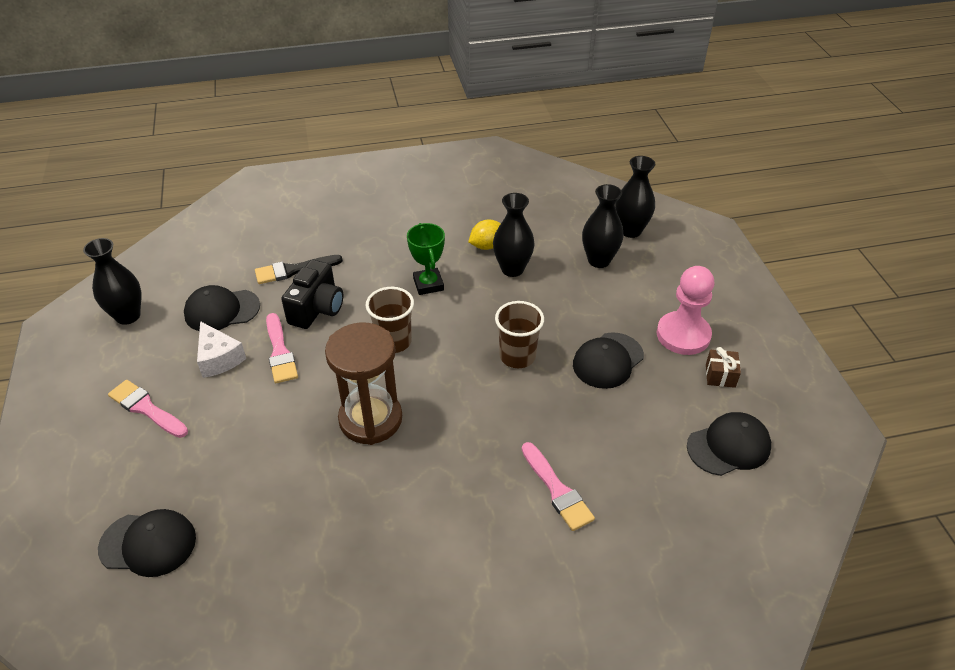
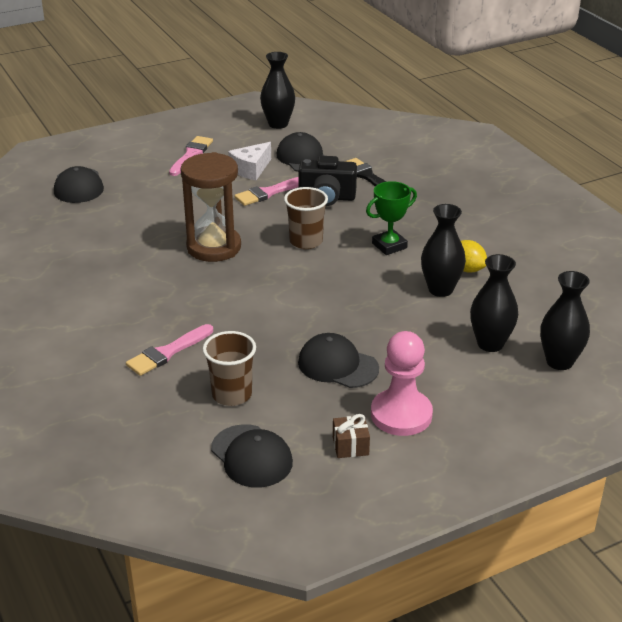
camera: 75 degrees right, 10 degrees down
brown cup [495,301,544,368] -> brown cup moved to [203,331,256,406]

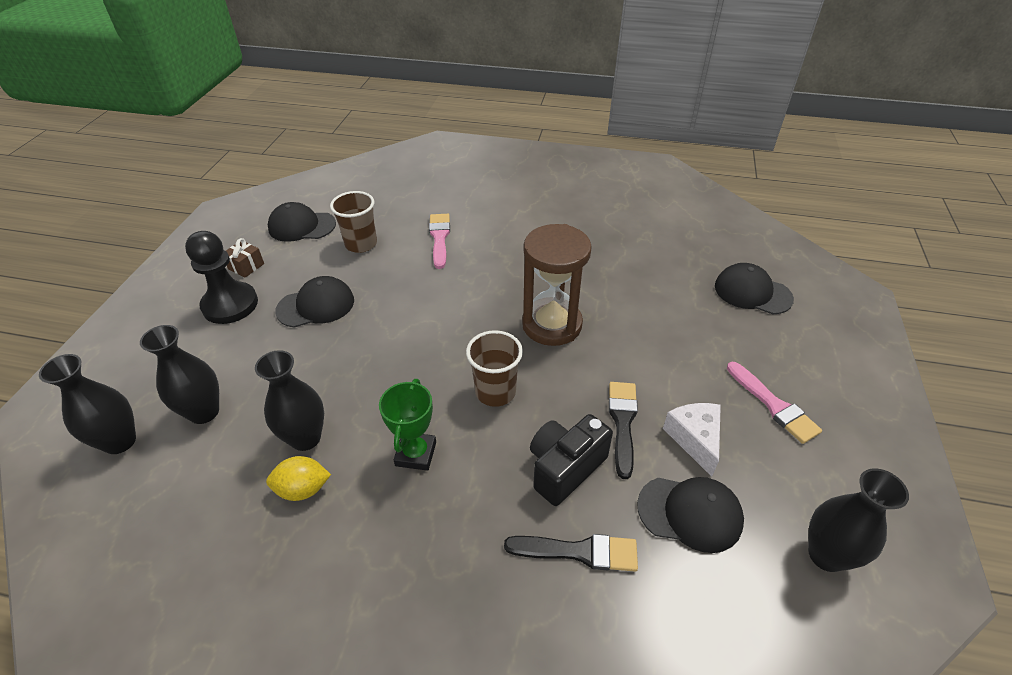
camera: 130 degrees right, 10 degrees up
pink brush [234,177,299,206] -> black brush [609,382,638,479]
pink pawn [371,331,433,436] -> black pawn [185,231,258,324]

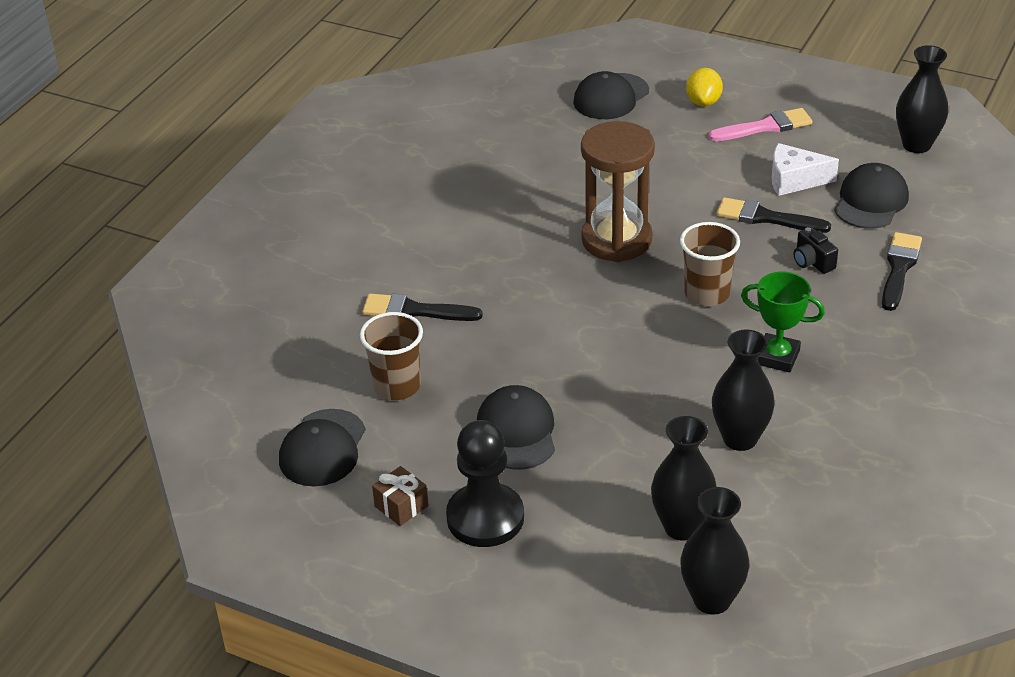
camera: 75 degrees left, 5 degrees down
yellow lemon [266,456,331,501] -> yellow lemon moved to [686,68,723,106]
pink brush [429,214,450,269] -> black brush [362,294,483,321]
black camera [530,414,613,506] -> black camera [794,227,838,274], size x0.56

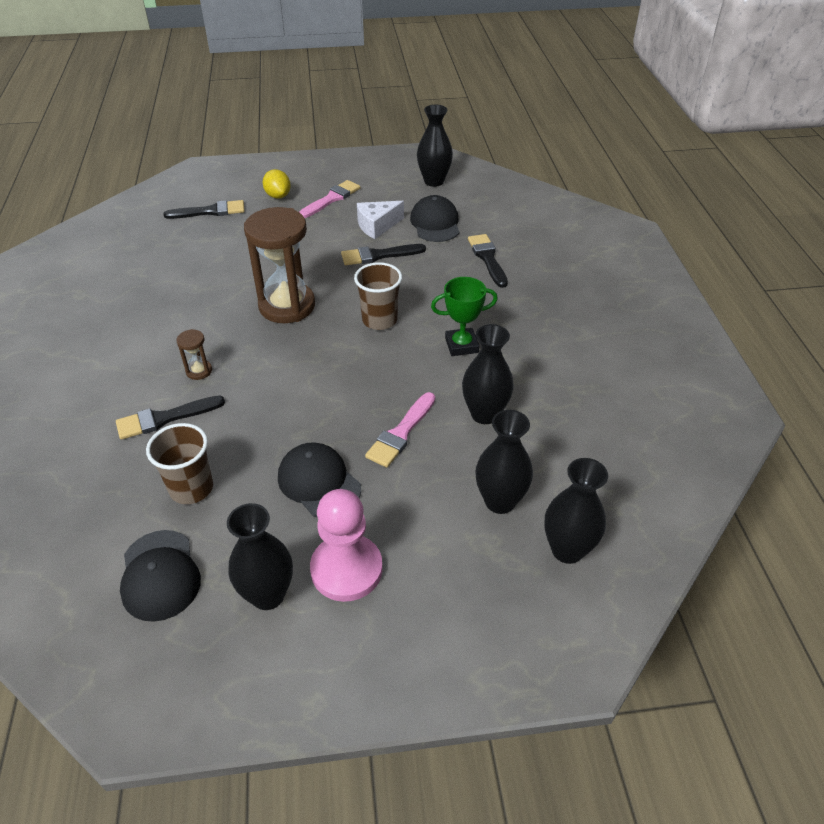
camera: 35 degrees left, 5 degrees up
brown gift [372,466,428,526] -> black vase [227,503,293,610]
black pawn [446,420,524,547] -> pink pawn [310,489,383,602]
black cap [573,71,649,119] -> black brush [164,200,245,219]
black camera [794,227,838,274] -> none
none -> brown hourglass [177,329,212,380]
none -> pink brush [365,392,435,468]

